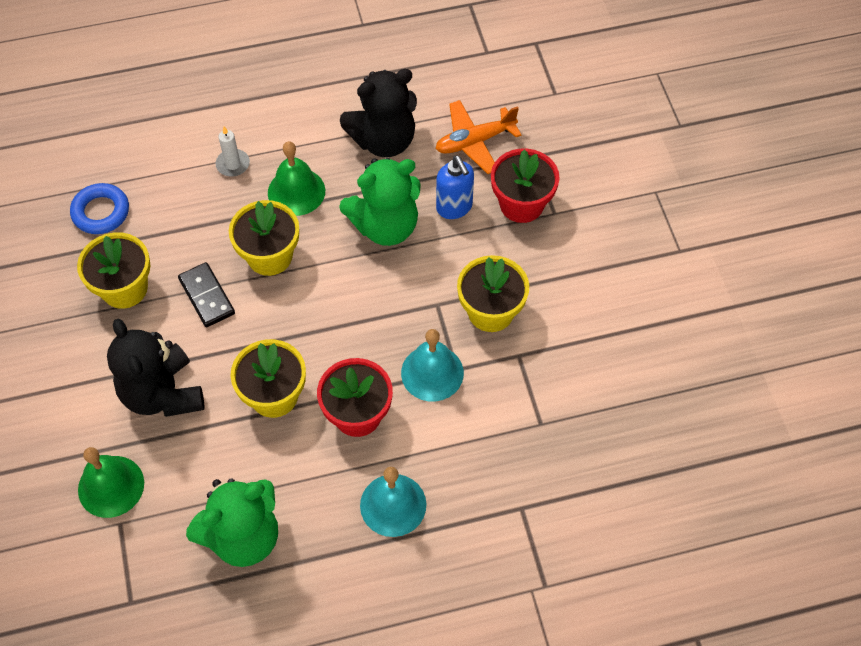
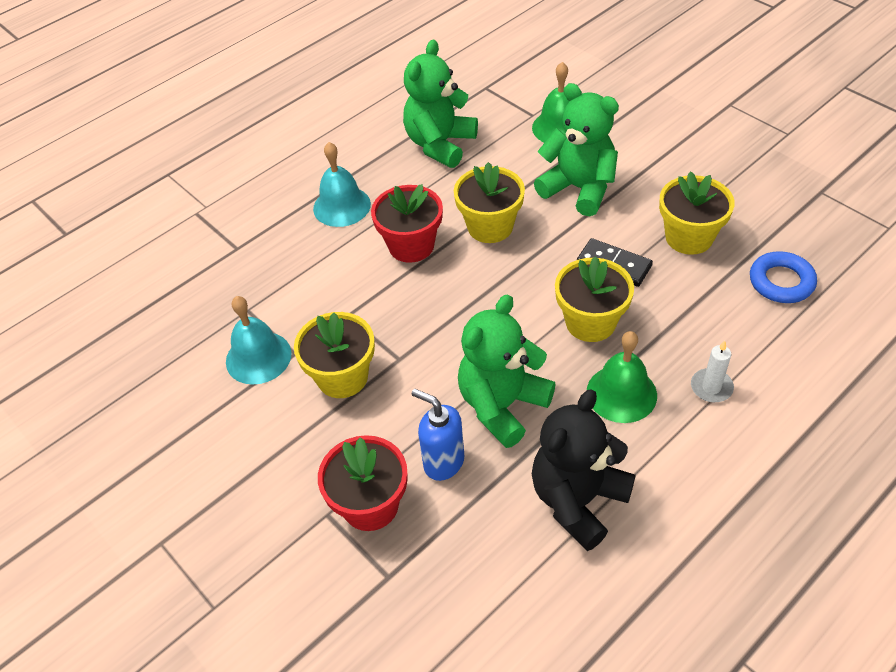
camera: 155 degrees right, 10 degrees down
black teddy bear [107,319,204,417] -> green teddy bear [534,83,619,216]
turquoise bell [401,329,464,401] -> turquoise bell moved to [226,296,291,385]
orange plane [436,100,522,174] -> none

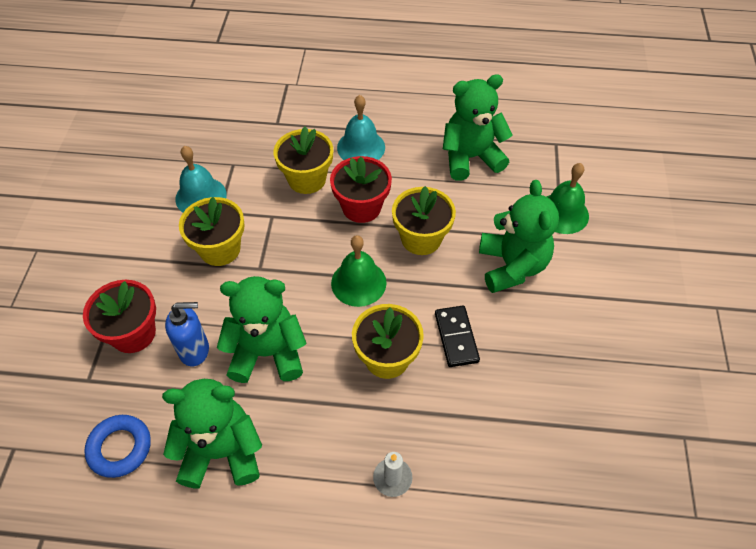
camera: 45 degrees right, 5 degrees up
blue soap dispenser [412,389,464,481] -> blue soap dispenser turned 90 degrees clockwise [165,302,209,366]
black teddy bear [532,389,635,551] -> green teddy bear [162,379,262,489]
green bell [587,331,657,423] -> green bell moved to [331,235,386,307]
yellow flower pot [659,171,735,255] -> yellow flower pot moved to [274,126,333,194]
blue ring [750,251,817,303] -> blue ring moved to [84,415,151,478]

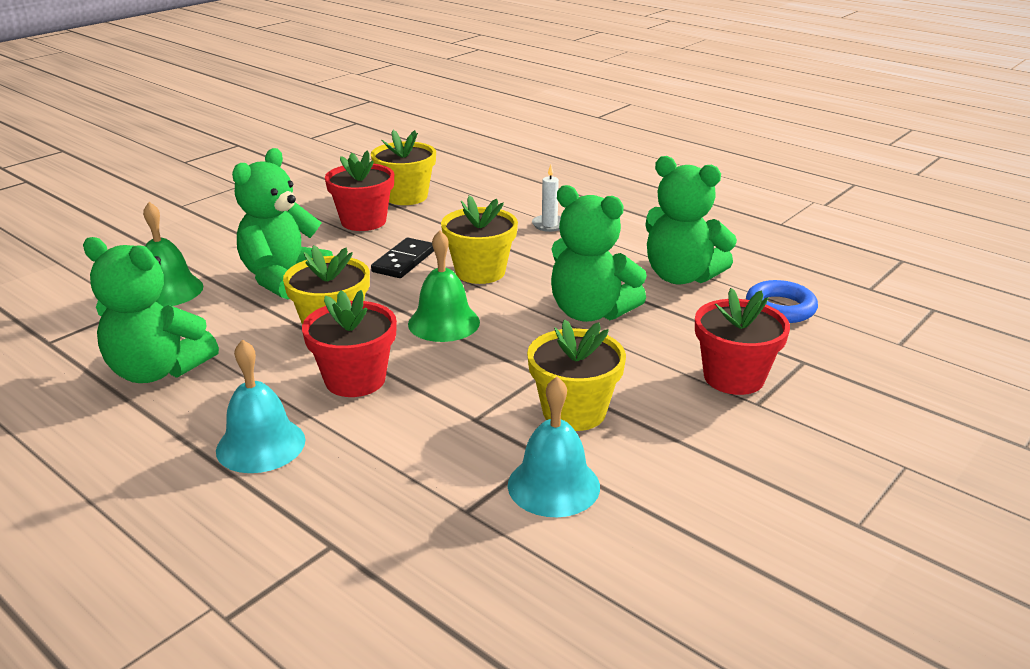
camera: 145 degrees left, 25 degrees down
blue soap dispenser [165,302,209,366] -> none
yellow flower pot [274,126,333,194] -> yellow flower pot moved to [371,130,436,205]
none -> red flower pot [325,150,394,231]

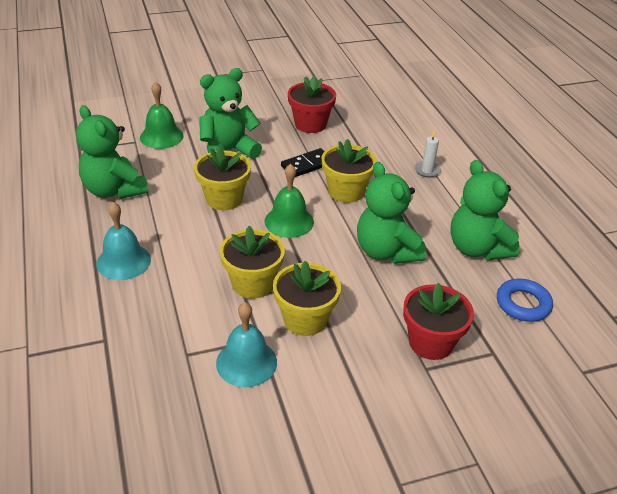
camera: 30 degrees right, 10 degrees up
red flower pot [302,290,397,397] -> none
yellow flower pot [371,130,436,205] -> yellow flower pot moved to [220,226,285,299]

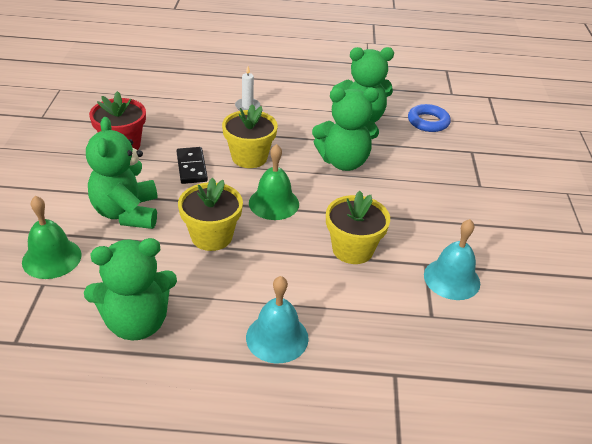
camera: 70 degrees left, 0 degrees up
yellow flower pot [273,261,341,336] -> none
red flower pot [403,283,474,360] -> none

